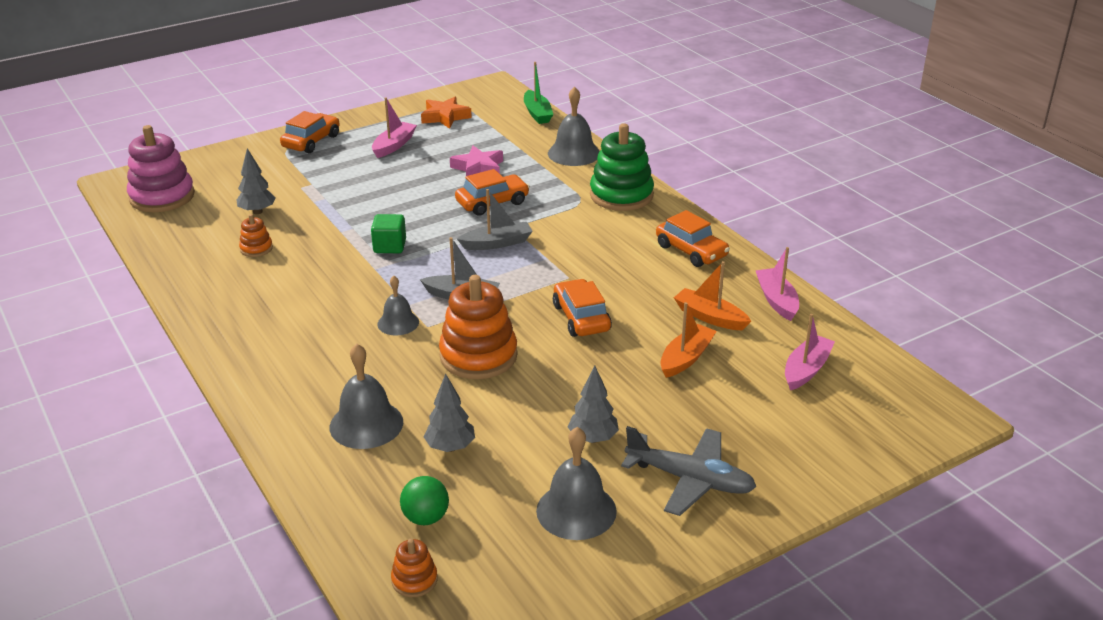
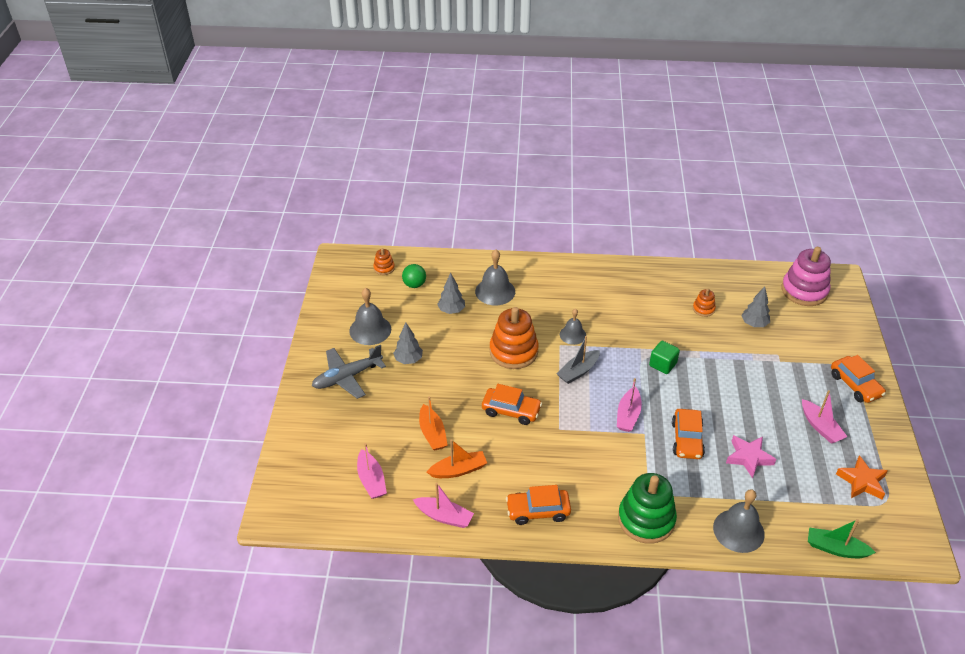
camera: 125 degrees right, 10 degrees up
grey boat [457,189,533,250] -> pink boat [617,378,642,432]

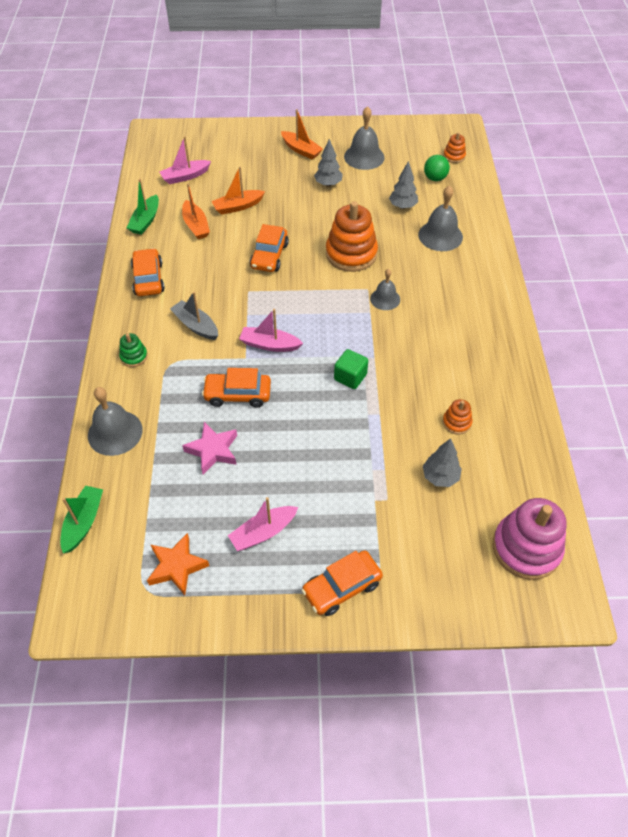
camera: 85 degrees right, 10 degrees up
grey plane [312,345,386,399] -> orange boat [281,109,323,160]
pink boat [413,483,474,528] -> green boat [127,178,159,235]
grey boat [557,336,600,384] -> grey boat moved to [170,292,218,340]
green stacking toy [618,473,677,544] -> green stacking toy [119,333,148,367], size x0.47

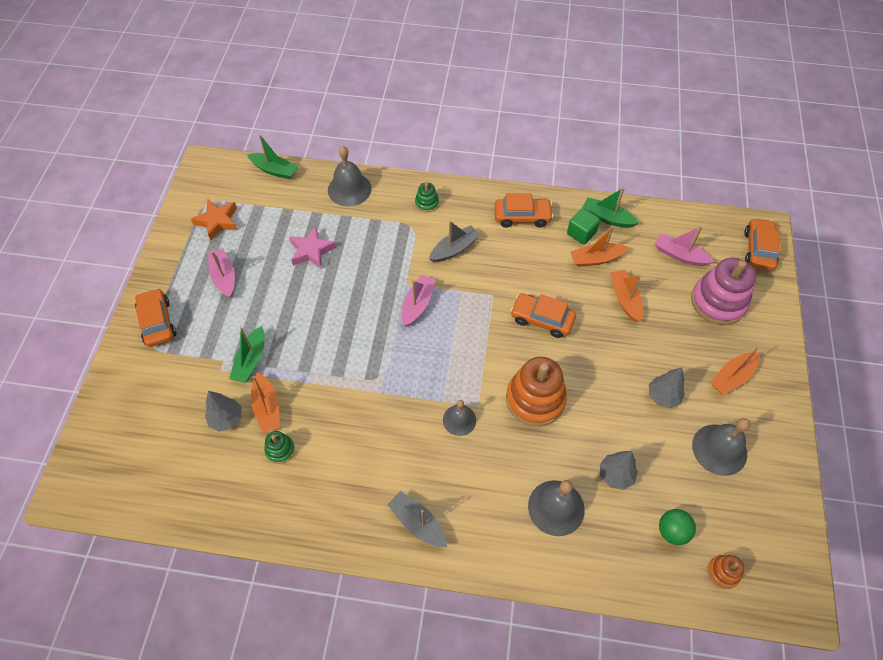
camera: 100 degrees right, 5 degrees up
pink boat [160,136,211,184] -> pink boat turned 45 degrees counterclockwise [655,226,714,266]
orange car [202,368,271,408] -> orange car moved to [744,218,781,271]
green cube [334,349,368,389] -> green cube moved to [567,208,600,245]
orange stacking toy [443,399,473,434] -> green stacking toy [264,431,295,464]
pink stacking toy [493,498,567,580] -> pink stacking toy moved to [691,257,756,325]
none -> green boat [229,326,265,383]
none -> orange boat [251,372,280,433]
none -> grey boat [387,491,447,547]

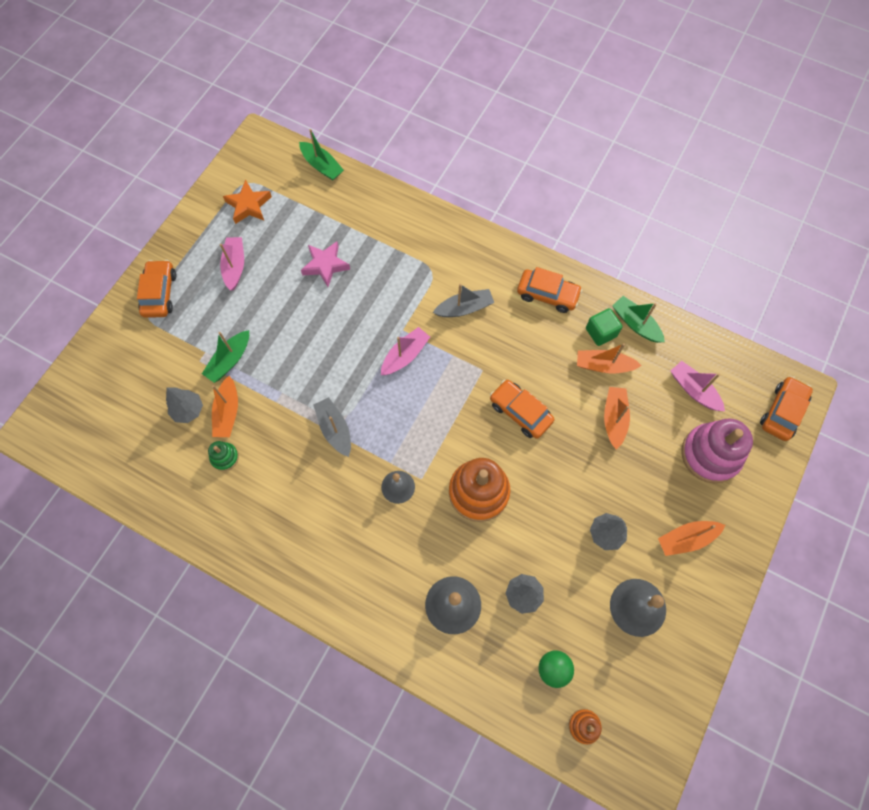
camera: 20 degrees right, 10 degrees up
grey bell [328,146,372,206] -> none
grey boat [387,491,447,547] -> grey boat moved to [313,397,351,457]
green stacking toy [415,182,439,213] -> none

